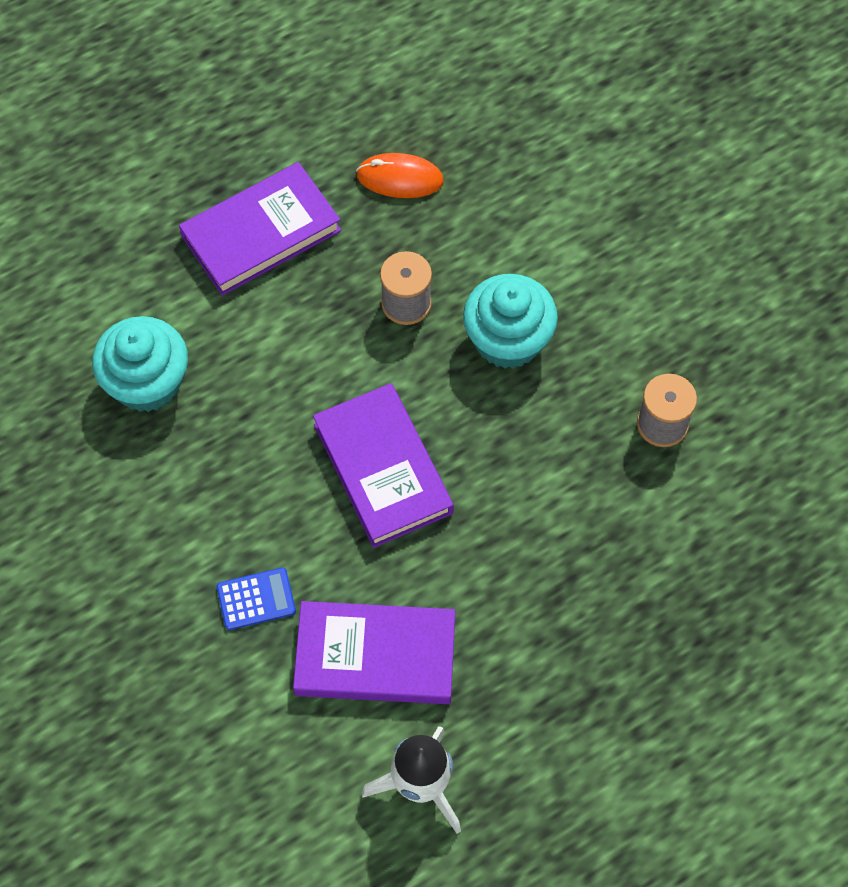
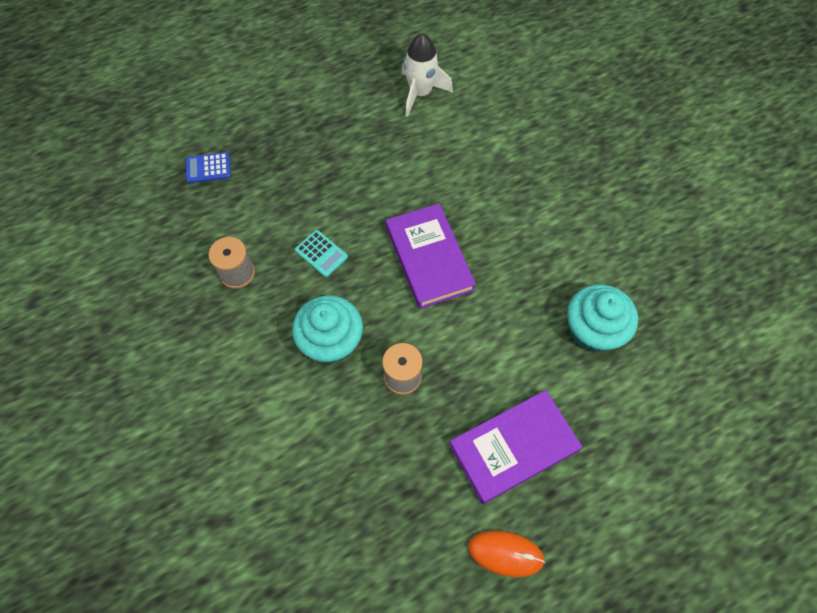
camera: 175 degrees left, 0 degrees up
blue calculator [217,568,296,630] -> blue calculator moved to [186,152,231,183]
purple book [293,601,456,704] -> none
orange mouse [356,153,444,198] -> orange mouse moved to [468,531,545,577]
none -> turquoise calculator [295,230,348,277]

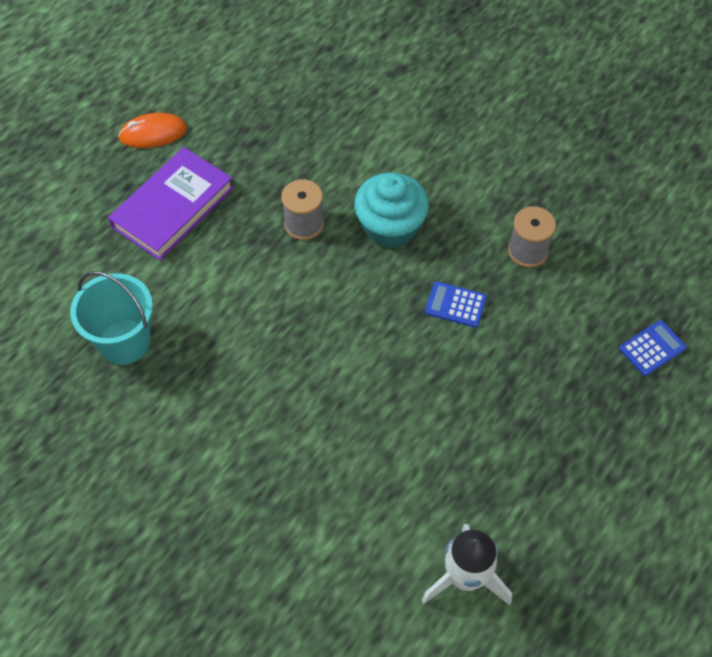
camera: 155 degrees right, 5 degrees down
turquoise calculator [295,230,348,277] -> blue calculator [425,282,487,328]
purple book [386,203,476,309] -> none
turquoise cupcake [567,284,638,353] -> turquoise bucket [70,271,153,365]

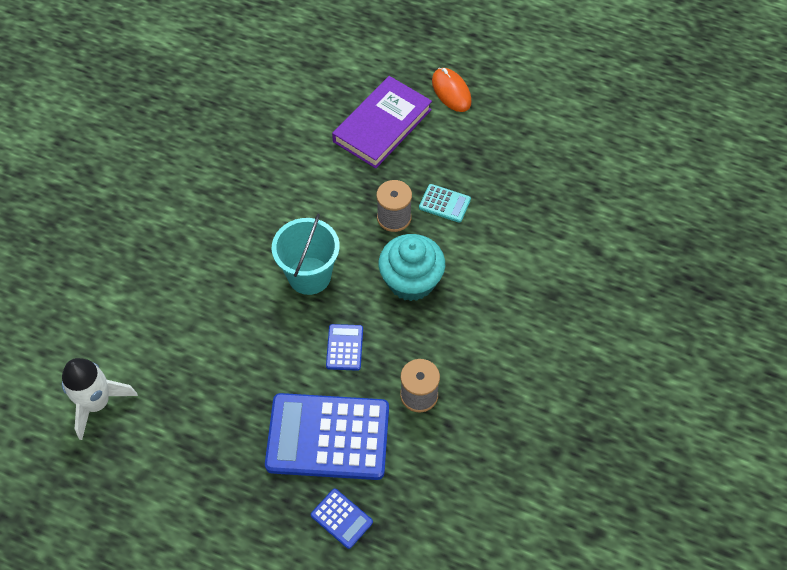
camera: 75 degrees right, 0 degrees up
turquoise bucket [70,271,153,365] -> turquoise bucket moved to [272,214,340,295]
purple book [108,147,234,260] -> purple book turned 75 degrees counterclockwise [332,76,432,169]
none -> blue calculator [265,393,389,480]
none -> turquoise calculator [419,184,471,223]

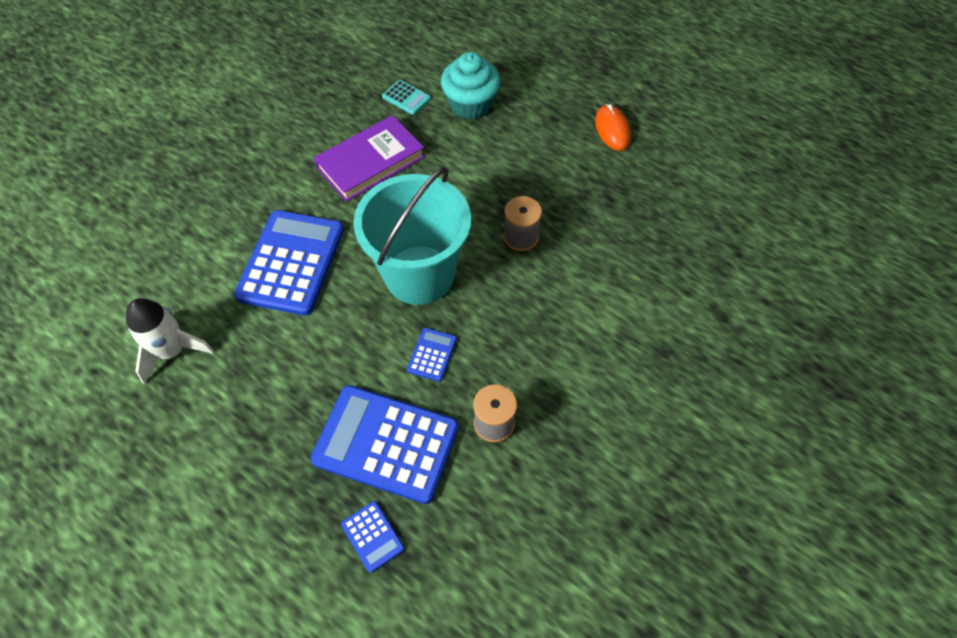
camera: 15 degrees right, 0 degrees up
turquoise bucket [272,214,340,295] -> turquoise bucket [353,167,471,305], size x1.57
purple book [332,76,432,169] -> purple book moved to [314,115,425,202]
turquoise cupcake [379,234,445,301] -> turquoise cupcake moved to [441,52,500,120]
turquoise calculator [419,184,471,223] -> turquoise calculator moved to [382,80,431,115]
none -> blue calculator [234,210,344,316]

